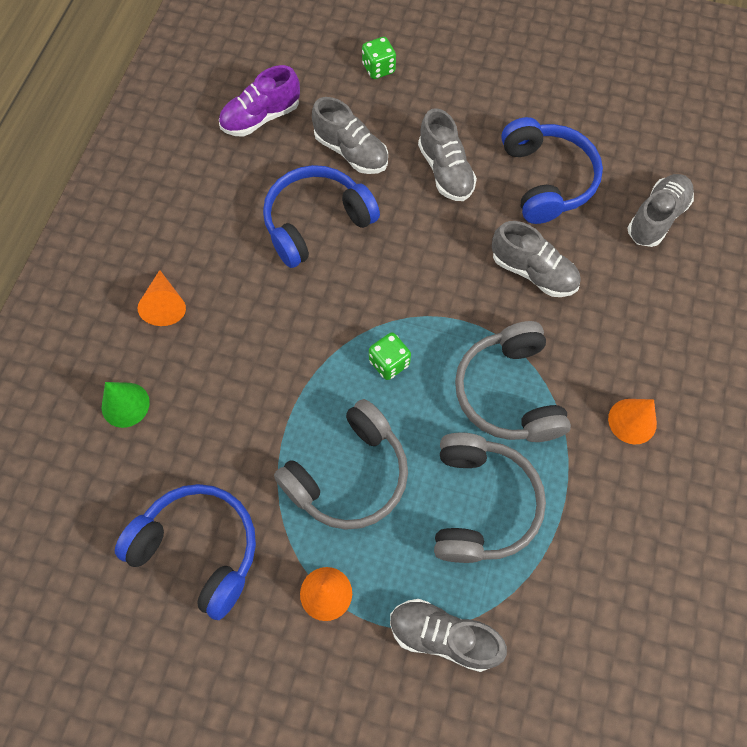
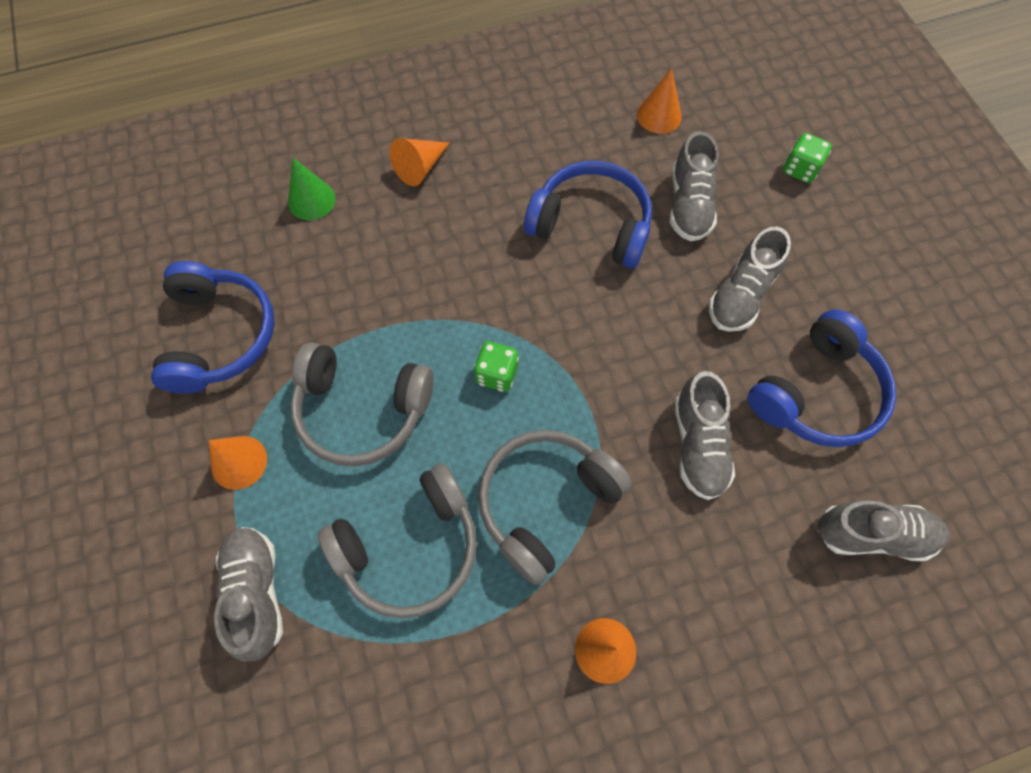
camera: 55 degrees right, 0 degrees up
purple shoe [219,65,300,137] -> orange cone [637,68,682,134]

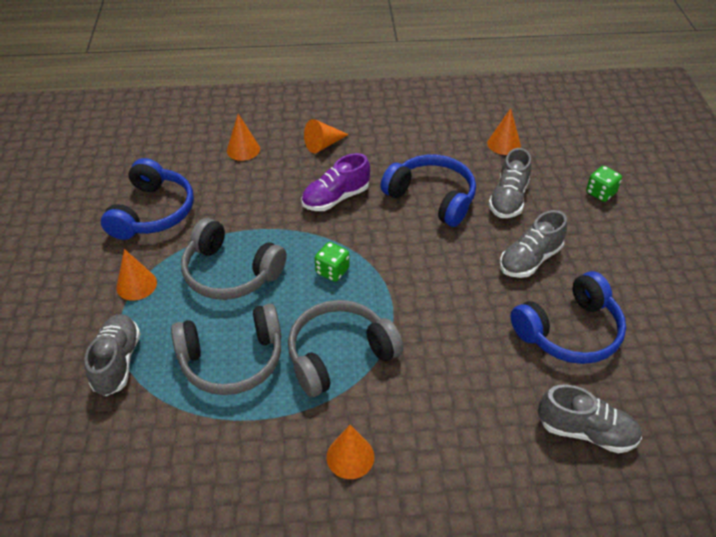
camera: 15 degrees right, 20 degrees down
green cone [288,158,336,220] -> orange cone [227,114,260,161]
grey shoe [674,371,735,500] -> none
none -> purple shoe [301,153,370,211]

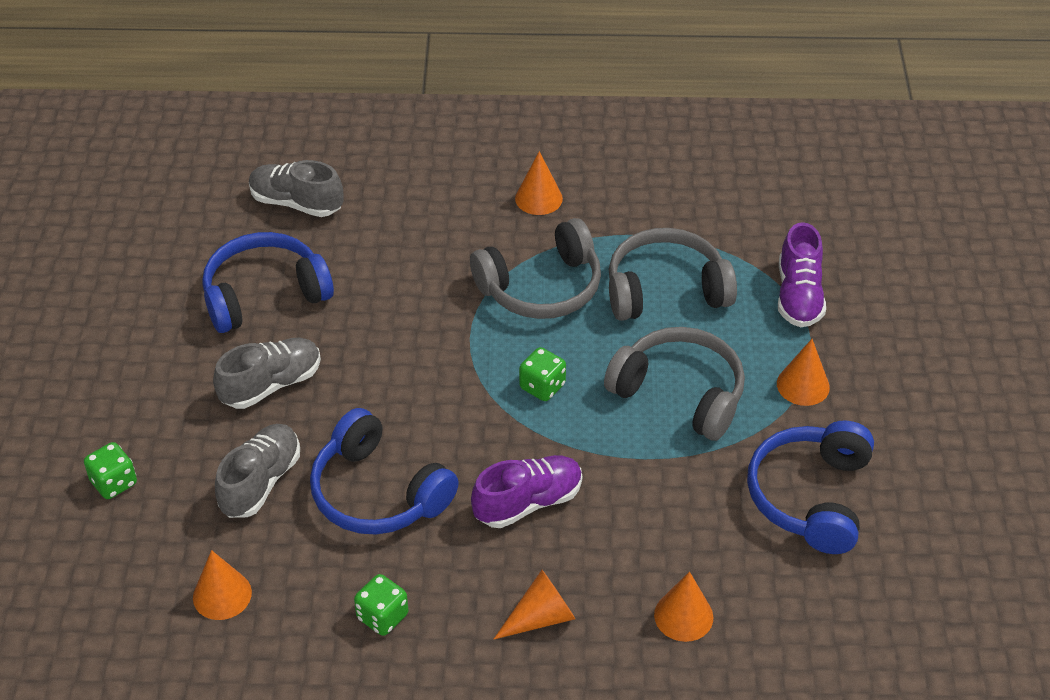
camera: 175 degrees left, 0 degrees up
grey shoe [84,314,141,396] -> purple shoe [778,222,826,327]
none -> green dice [354,574,408,636]

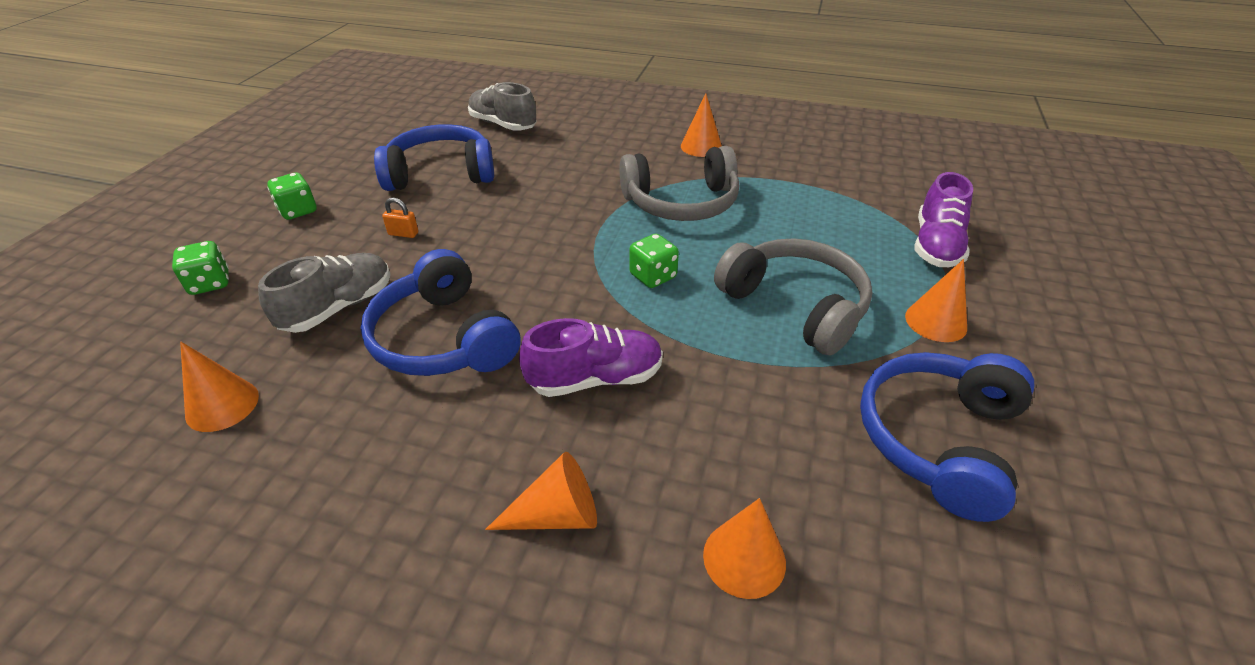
camera: 15 degrees right, 5 degrees down
grey shoe [213,338,321,409] -> orange padlock [382,198,418,238]
green dice [354,574,408,636] -> green dice moved to [267,173,317,220]
grey headphones [609,228,737,321] -> none

